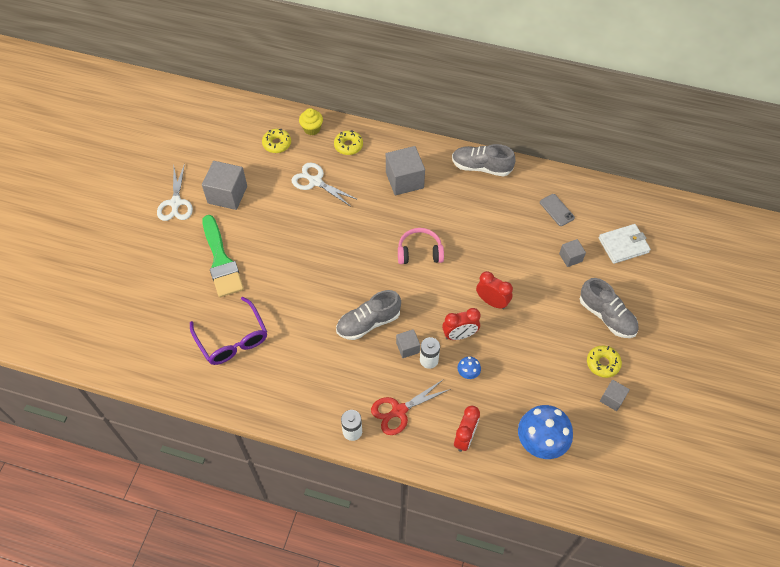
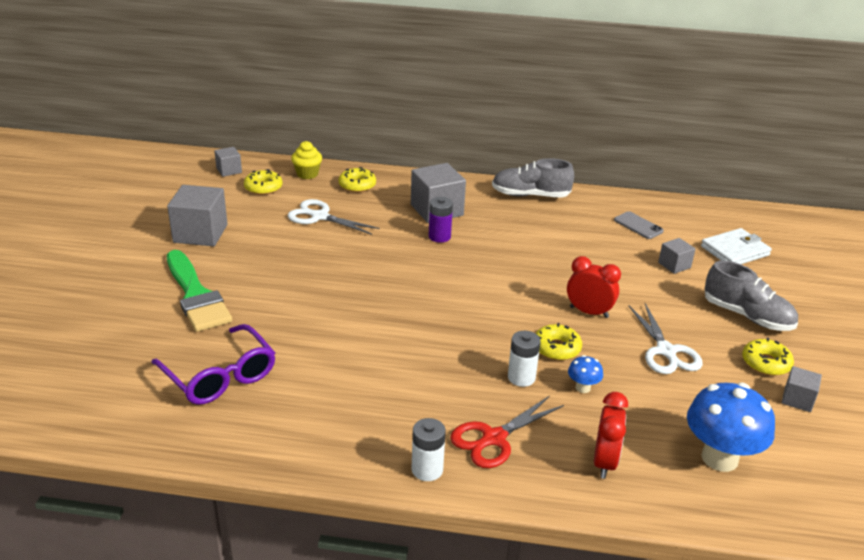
camera: 10 degrees left, 25 degrees down
white scissors [157,163,193,221] -> white scissors moved to [629,303,703,374]
grey shoe [336,290,401,340] -> none
grey cube [396,329,420,358] -> grey cube moved to [214,147,242,177]
pink headphones [398,228,444,264] -> none
red clock [442,308,481,340] -> yellow donut [535,323,582,360]
none -> purple battery [429,197,453,243]

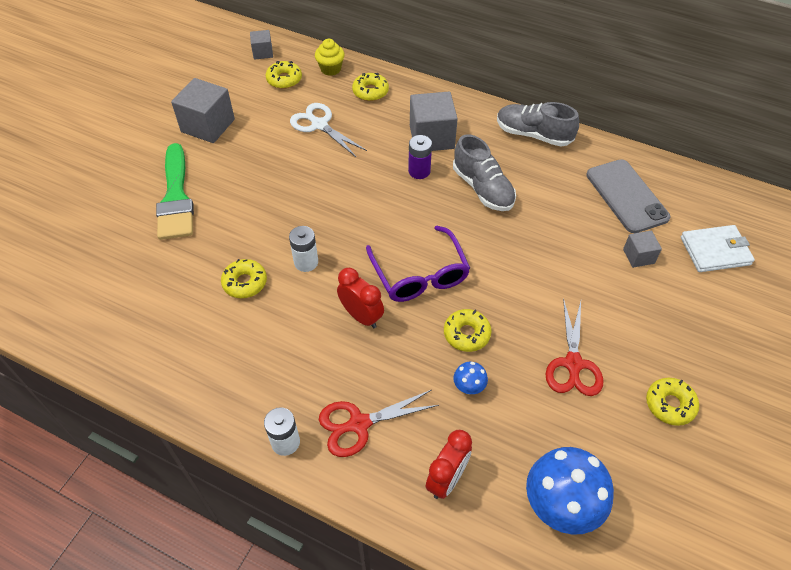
camera: 20 degrees right, 20 degrees up
purple glasses [151,324,275,405] -> purple glasses moved to [366,226,470,302]
white battery [508,331,541,387] -> white battery moved to [289,226,318,272]
red clock [567,256,621,318] -> red clock moved to [337,268,384,328]
grey phone [614,211,664,239] -> grey phone [586,159,671,233], size x1.83
white scissors [629,303,703,374] -> red scissors [546,298,603,396]
grey shoe [705,261,798,331] -> grey shoe moved to [453,134,516,211]
grey cube [781,366,822,412] -> none
none -> yellow donut [221,259,267,298]

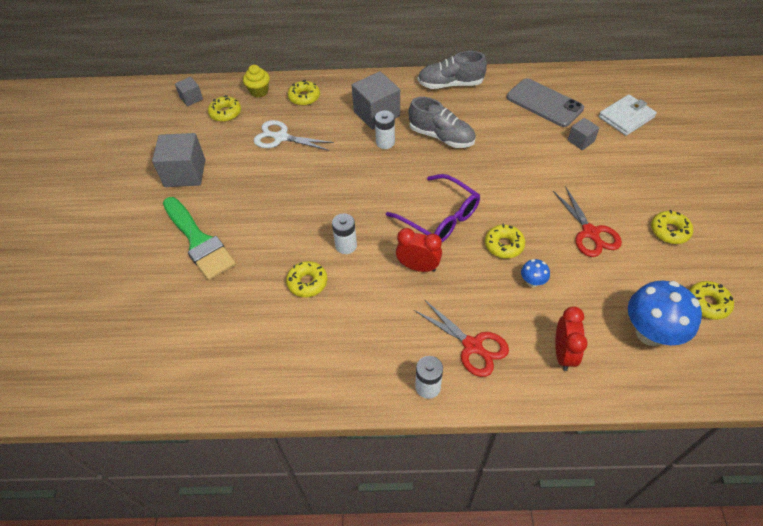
camera: 25 degrees left, 0 degrees up
red scissors [319,390,439,457] -> red scissors turned 90 degrees counterclockwise [414,299,509,377]
purple battery [408,135,432,179] -> white battery [375,110,395,149]
none -> yellow donut [689,281,734,320]

